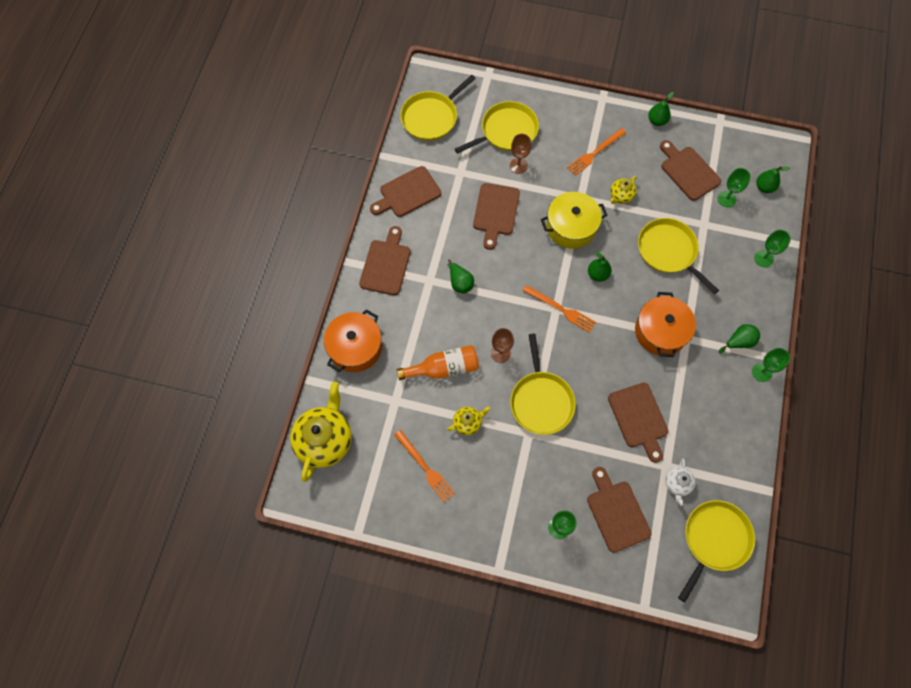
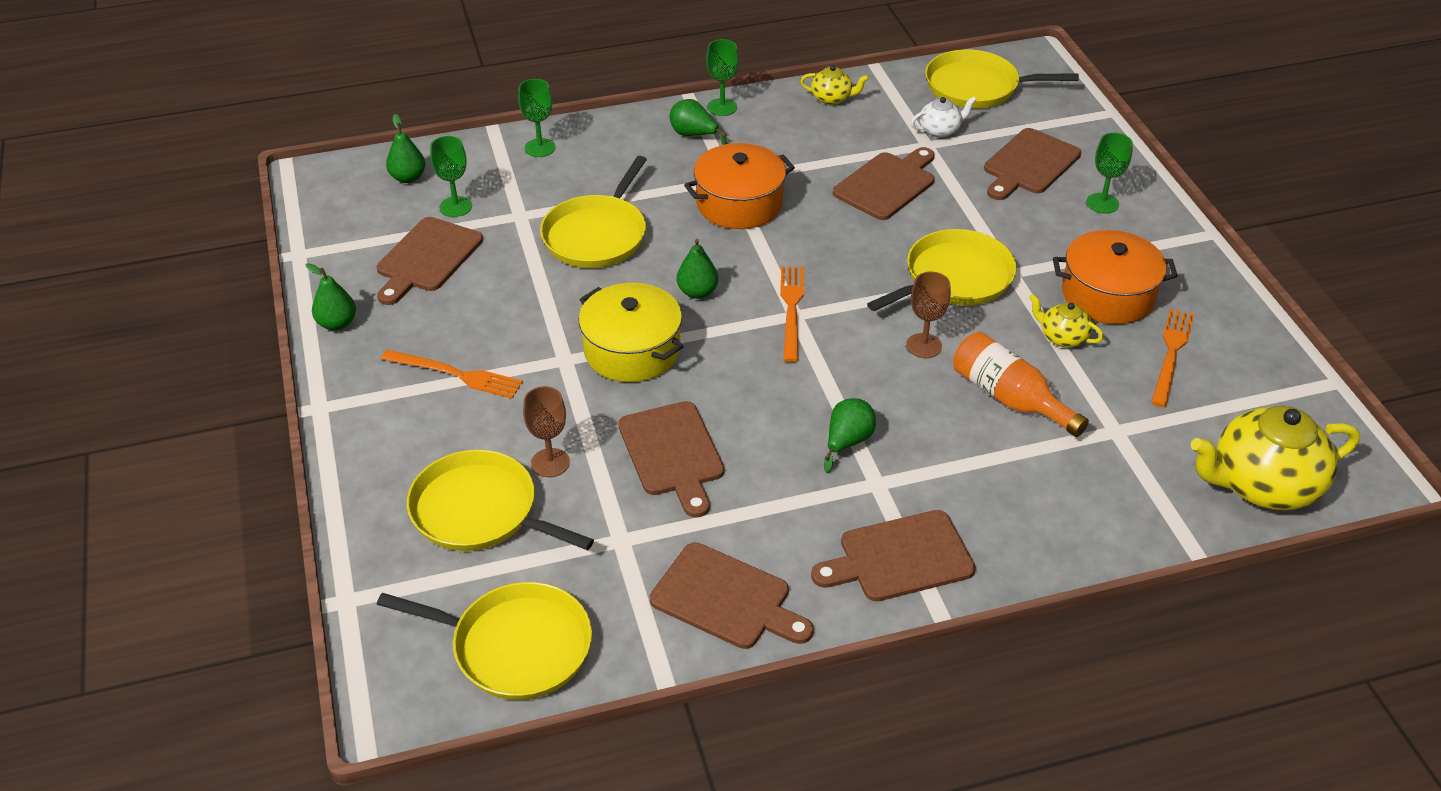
camera: 120 degrees left, 25 degrees down
orange pot [324,309,382,372] -> orange pot moved to [1053,230,1178,324]
brown cutting board [473,183,520,250] -> brown cutting board turned 90 degrees clockwise [618,401,724,518]
yellow teapot [610,176,637,204] -> yellow teapot moved to [800,65,869,105]

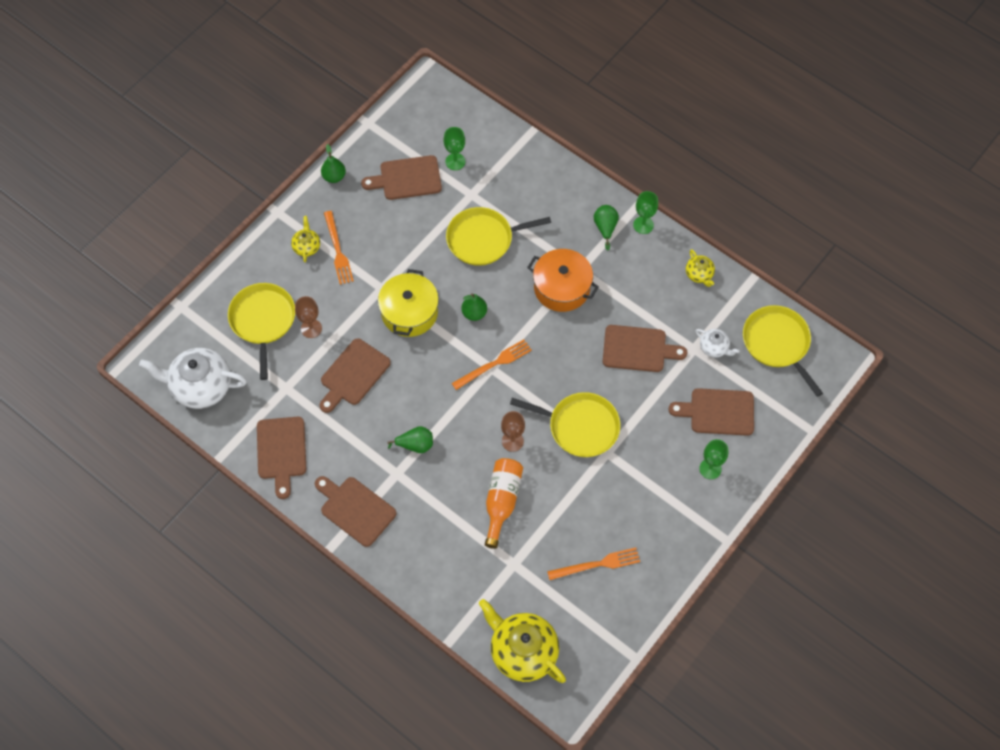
camera: 55 degrees right, 20 degrees up
yellow pan [377,582,592,700] -> white teapot [139,348,247,409]
green pear [386,114,425,183] -> none
green goblet [518,79,556,157] -> none
yellow teapot [1029,294,1103,347] -> yellow teapot moved to [291,216,320,262]
orange pot [1053,230,1178,324] -> none

